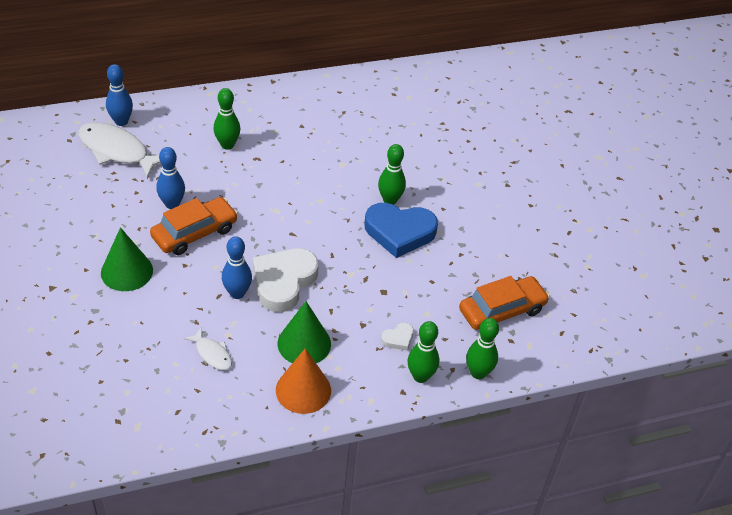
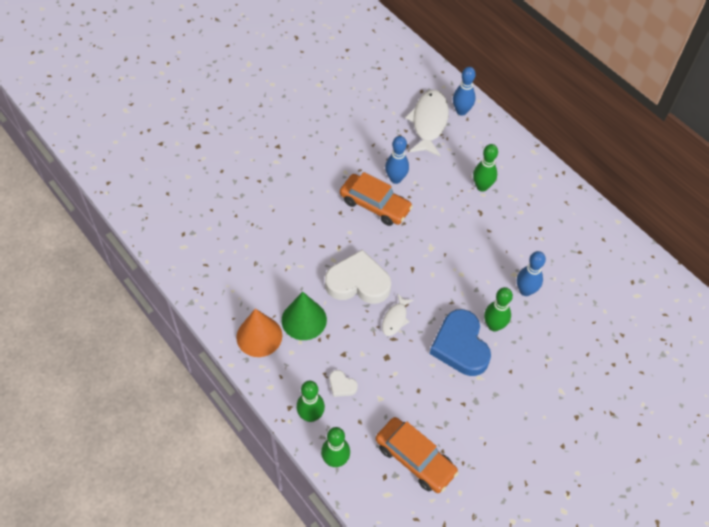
camera: 70 degrees right, 10 degrees up
green cone [101,227,153,291] -> none
white fish [184,328,232,370] -> white fish moved to [382,293,414,336]
blue bowling pin [222,236,252,299] -> blue bowling pin moved to [517,251,546,296]

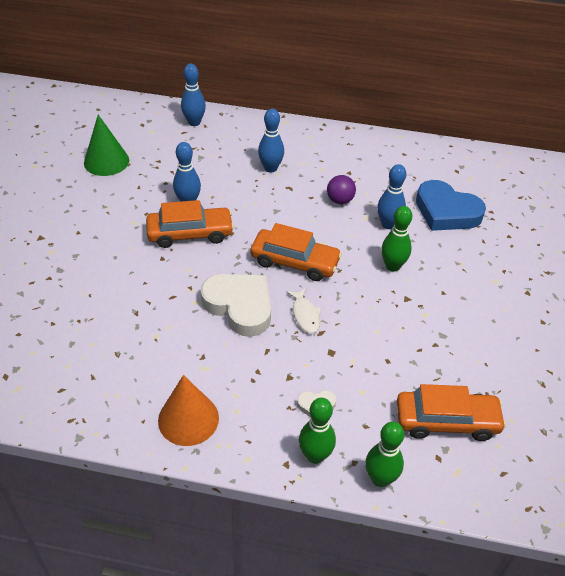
camera: 40 degrees left, 10 degrees down
green cone [282,292,327,340] -> green cone moved to [84,115,129,176]
white heart [325,249,391,304] -> white heart turned 75 degrees clockwise [200,274,271,337]
white fish [405,90,449,157] -> none
blue heart [430,309,491,376] -> blue heart moved to [416,180,486,231]
green bowling pin [473,144,498,192] -> blue bowling pin [258,109,284,173]
none -> orange car [250,223,342,281]
none -> purple ball [327,175,356,204]

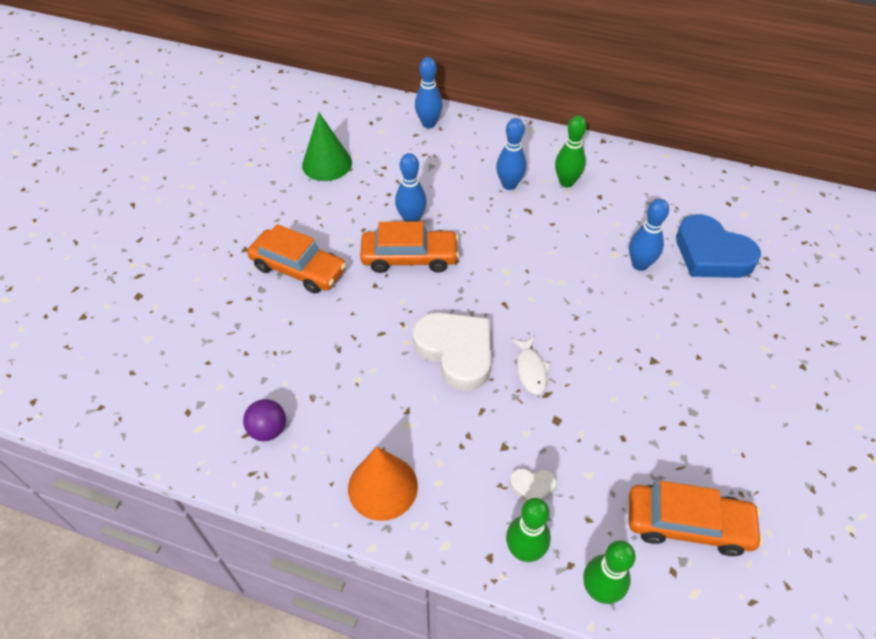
camera: 10 degrees right, 5 degrees up
orange car [250,223,342,281] -> orange car moved to [247,224,346,294]
purple ball [327,175,356,204] -> purple ball moved to [243,399,286,441]
green bowling pin [381,206,412,272] -> green bowling pin moved to [555,116,587,187]

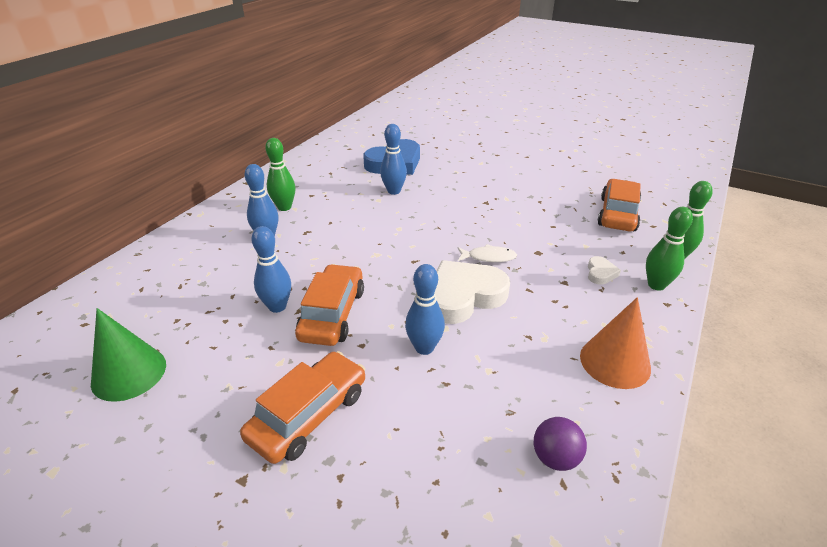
camera: 80 degrees left, 15 degrees down
blue bowling pin [415,57,443,128] -> blue bowling pin moved to [405,264,445,355]

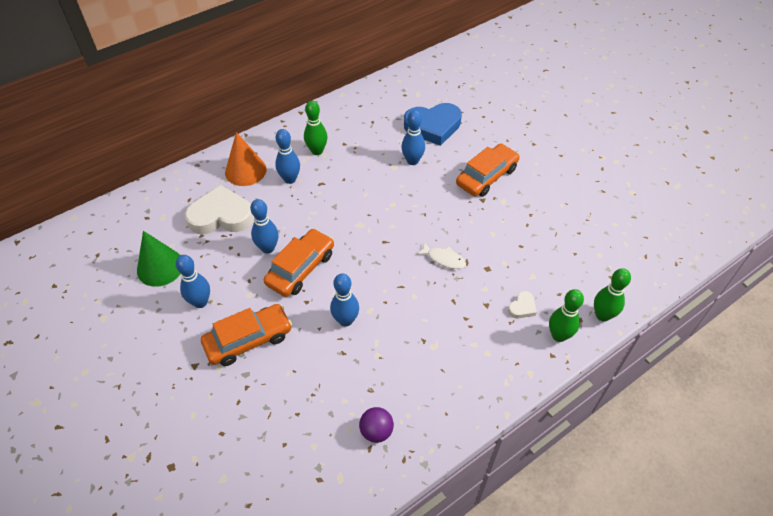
camera: 25 degrees right, 15 degrees up
white heart [435,260,510,324] -> white heart moved to [185,185,254,235]
orange cone [580,297,651,389] -> orange cone moved to [225,132,266,186]
orange car [597,179,641,231] -> orange car moved to [456,144,520,197]
none -> blue bowling pin [176,255,210,308]

